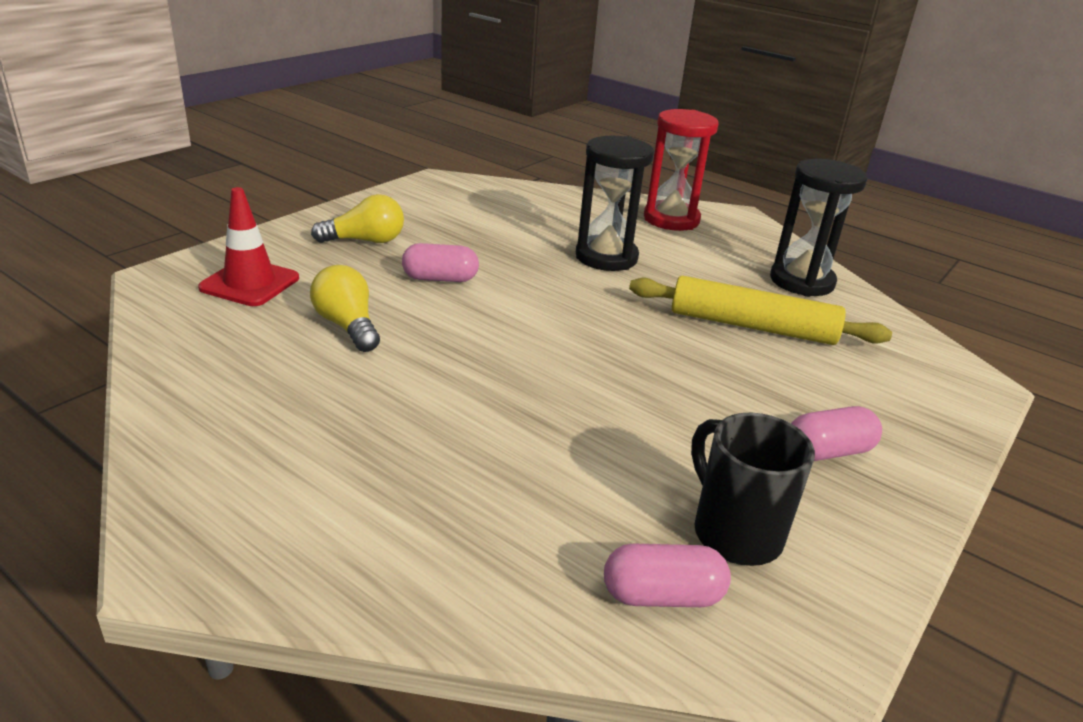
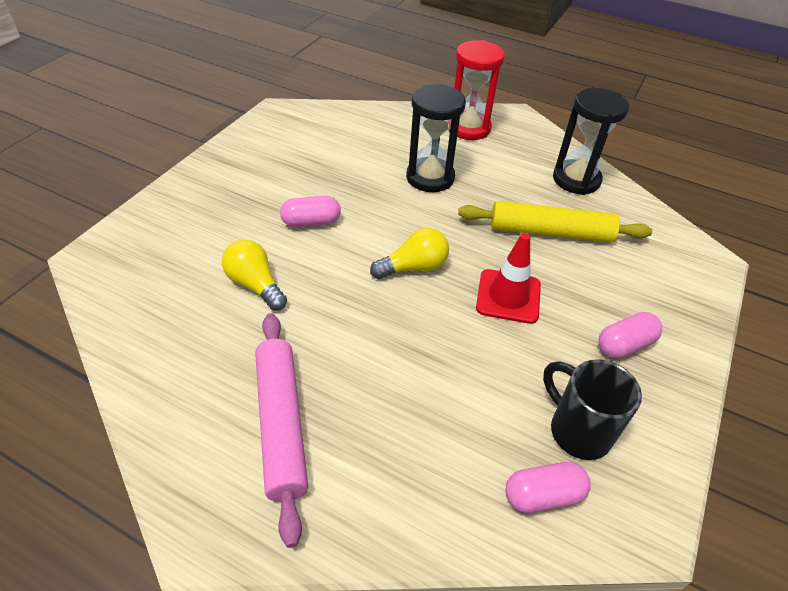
camera: 10 degrees left, 15 degrees up
red traffic cone [198,187,299,306] -> red traffic cone moved to [476,233,541,324]
yellow light bulb [311,194,404,243] -> yellow light bulb moved to [370,228,449,279]
none -> pink rolling pin [255,313,308,548]

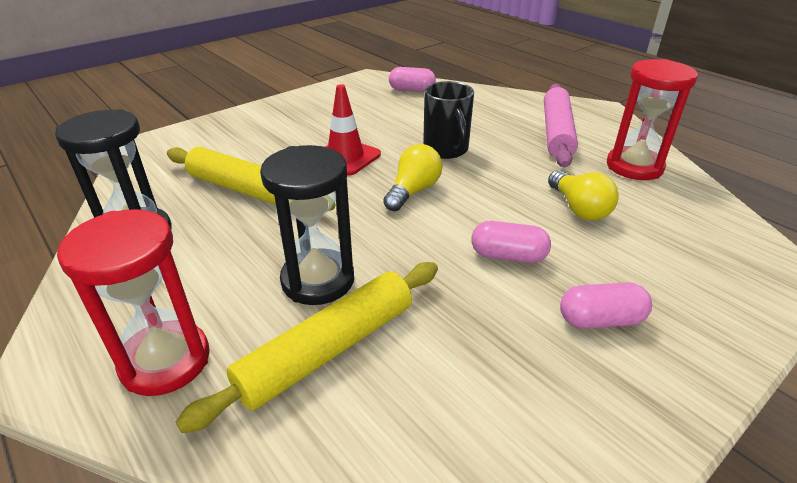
camera: 155 degrees left, 10 degrees down
yellow light bulb [370,228,449,279] -> yellow light bulb turned 120 degrees clockwise [383,144,443,211]
black mug [543,359,642,460] -> black mug moved to [423,81,474,159]
pink capsule [599,312,662,358] -> pink capsule moved to [560,282,652,329]
none -> yellow rolling pin [176,262,438,433]
none -> red hourglass [607,59,698,180]

